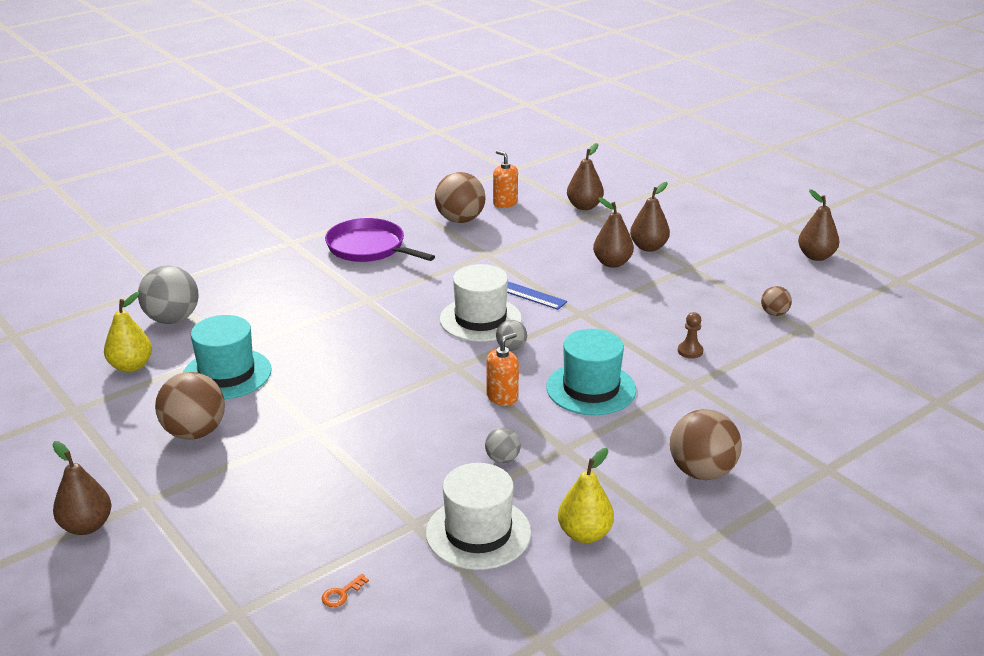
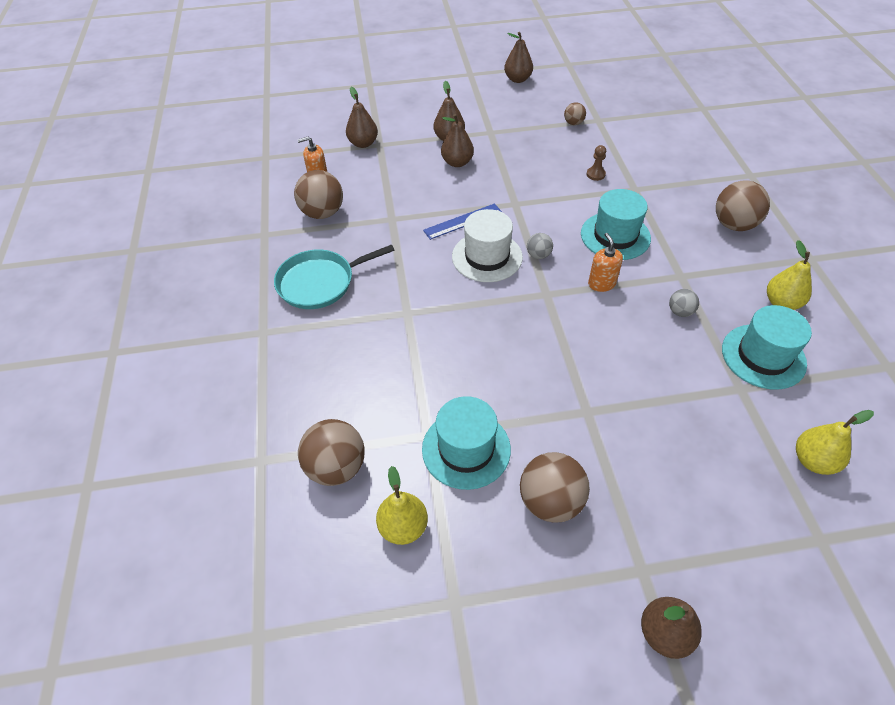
camera: 60 degrees left, 20 degrees up
grey ball [138,265,198,324] -> brown ball [298,419,365,486]
orange key [322,574,369,607] -> yellow pear [796,410,874,475]
purple pan [325,218,435,262] -> turquoise pan [274,245,395,309]
white hat [426,463,531,570] -> turquoise hat [722,305,812,390]

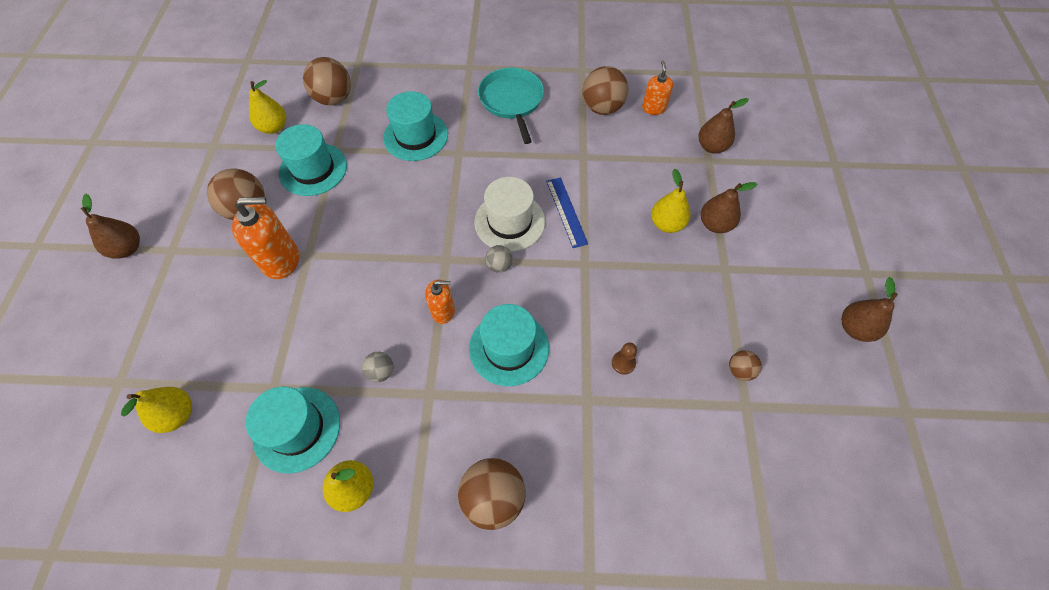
camera: 100 degrees right, 10 degrees up
brown pear [441,114,474,167] -> yellow pear [651,169,691,233]
none -> orange soap dispenser [232,197,299,279]
none -> turquoise hat [383,91,448,161]

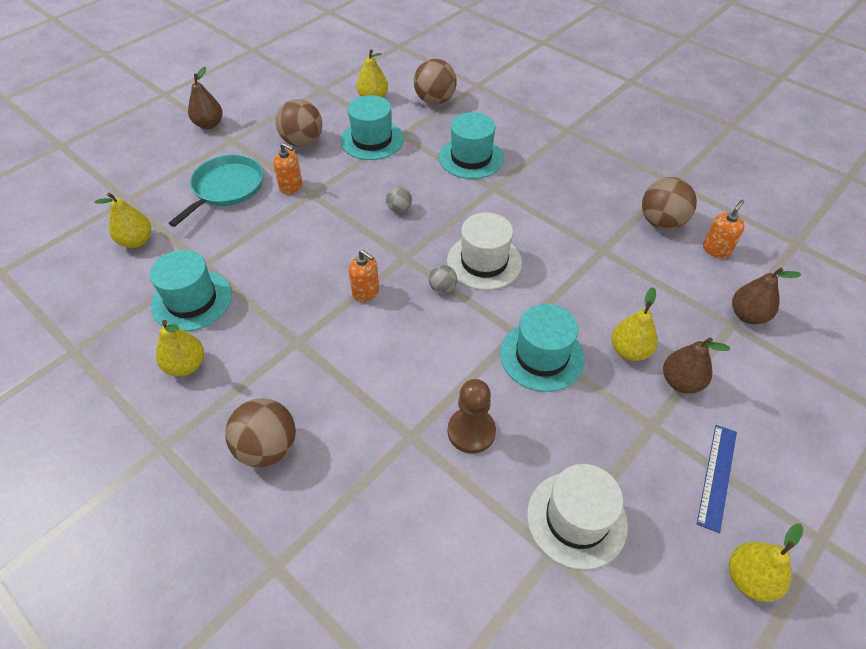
camera: 40 degrees right, 10 degrees down
orange soap dispenser [232,197,299,279] -> orange soap dispenser [273,143,302,194], size x0.59
grey ball [362,352,394,382] -> grey ball moved to [386,187,412,213]
turquoise hat [469,304,549,386] -> turquoise hat moved to [500,304,585,392]
turquoise pan [478,68,544,144] -> turquoise pan moved to [169,154,264,227]
blue ruler [546,177,588,248] -> blue ruler moved to [697,425,737,533]
brown pawn [612,342,637,375] -> brown pawn [448,379,496,454], size x1.79
brown ball [729,350,762,381] -> white hat [527,464,628,570]
brown pear [841,277,898,342] -> yellow pear [729,524,803,602]

